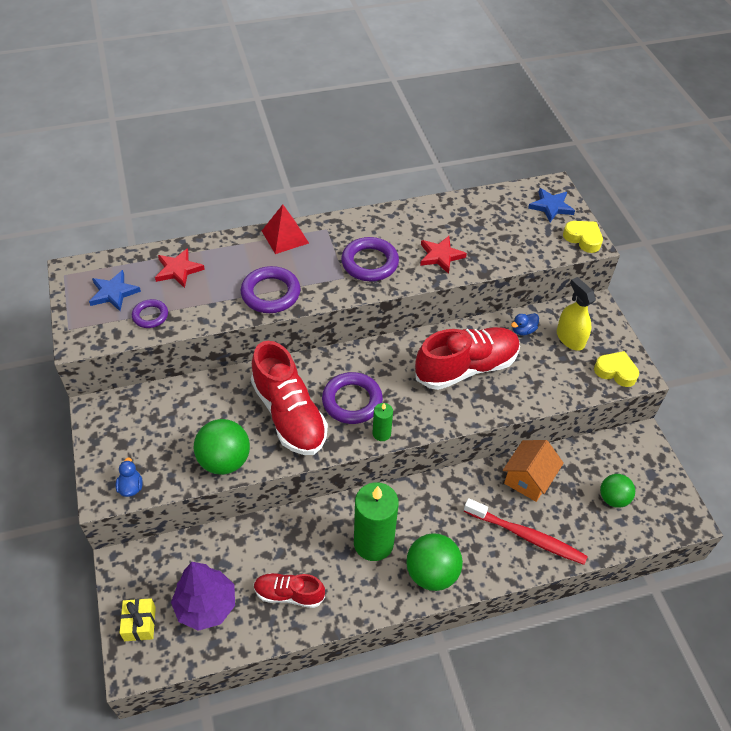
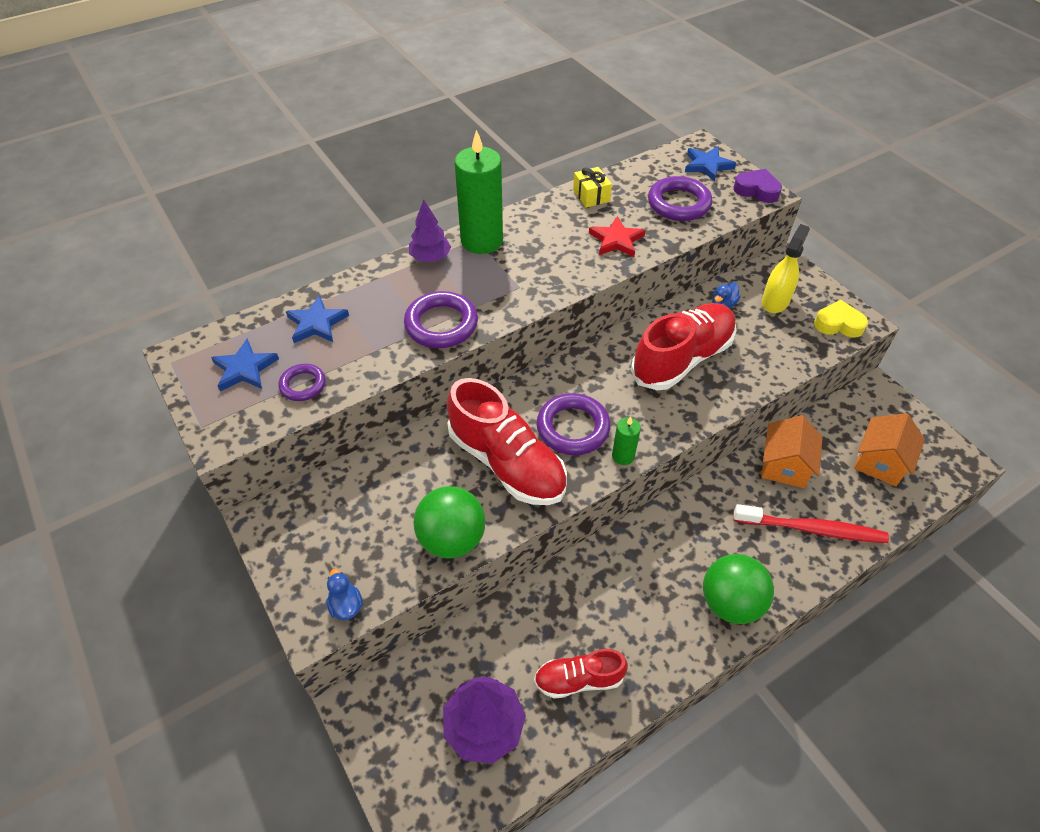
camera: 15 degrees left, 0 degrees up
yellow gift [120,598,156,641] -> yellow gift moved to [573,167,612,208]
red star [155,248,205,288] -> blue star [286,295,349,343]
red pyramid [262,205,309,254] -> purple tree [409,200,451,262]
purple ring [341,237,399,281] -> purple ring moved to [648,176,712,221]
green candle [354,482,399,561] -> green candle moved to [455,130,503,254]
yellow spray bottle [557,277,596,351] -> yellow spray bottle turned 75 degrees clockwise [762,224,810,313]
yellow heart [563,221,603,253] -> purple heart [733,169,782,203]
green ball [600,474,635,508] -> orange house [854,413,925,486]

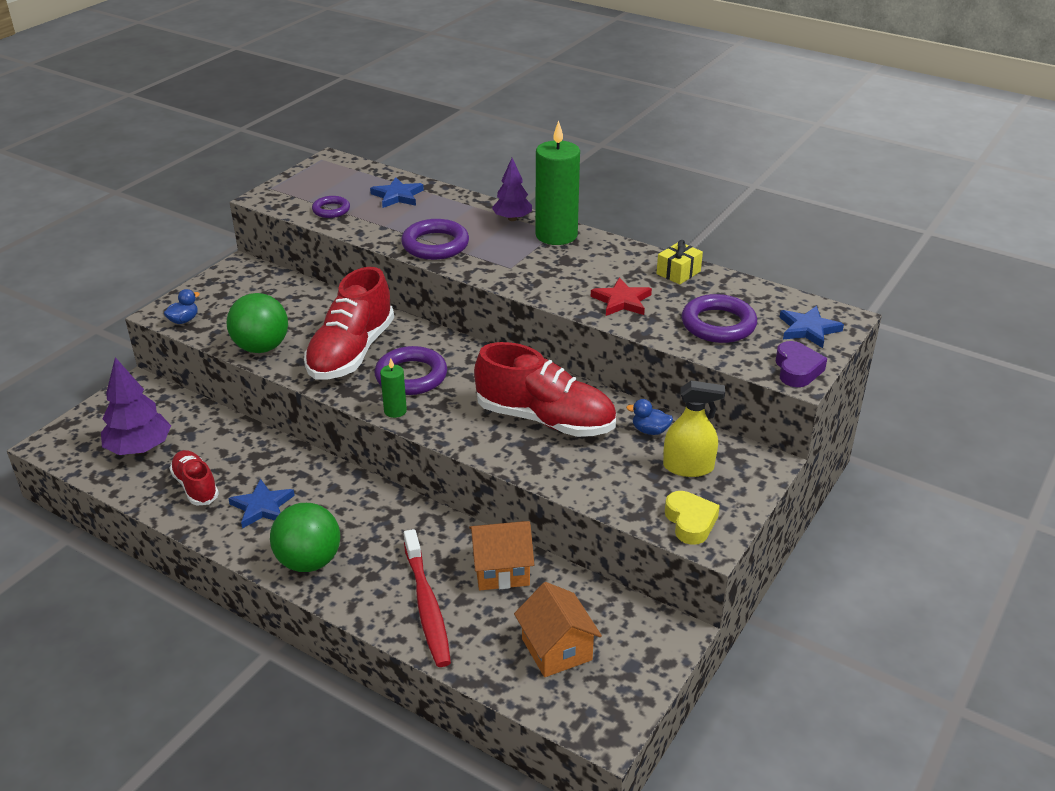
camera: 65 degrees right, 15 degrees down
blue star [211,338,279,391] -> blue star moved to [228,479,295,529]
orange house [854,413,925,486] -> orange house turned 60 degrees clockwise [514,582,602,677]

